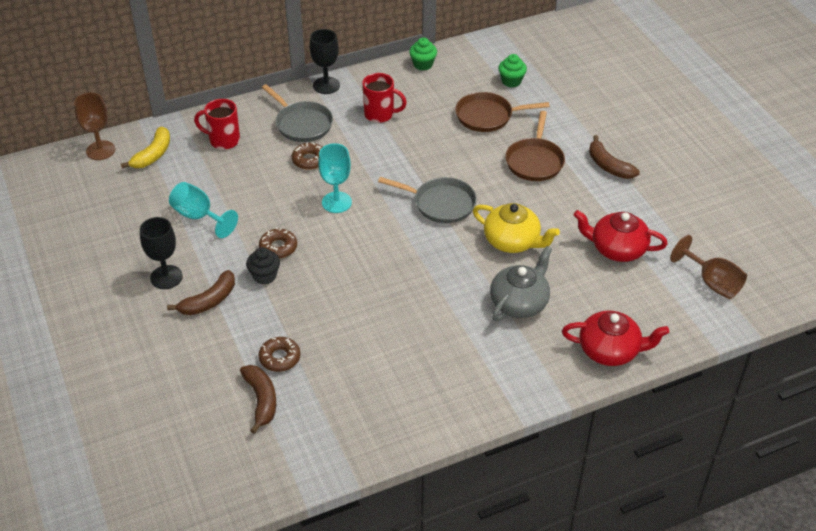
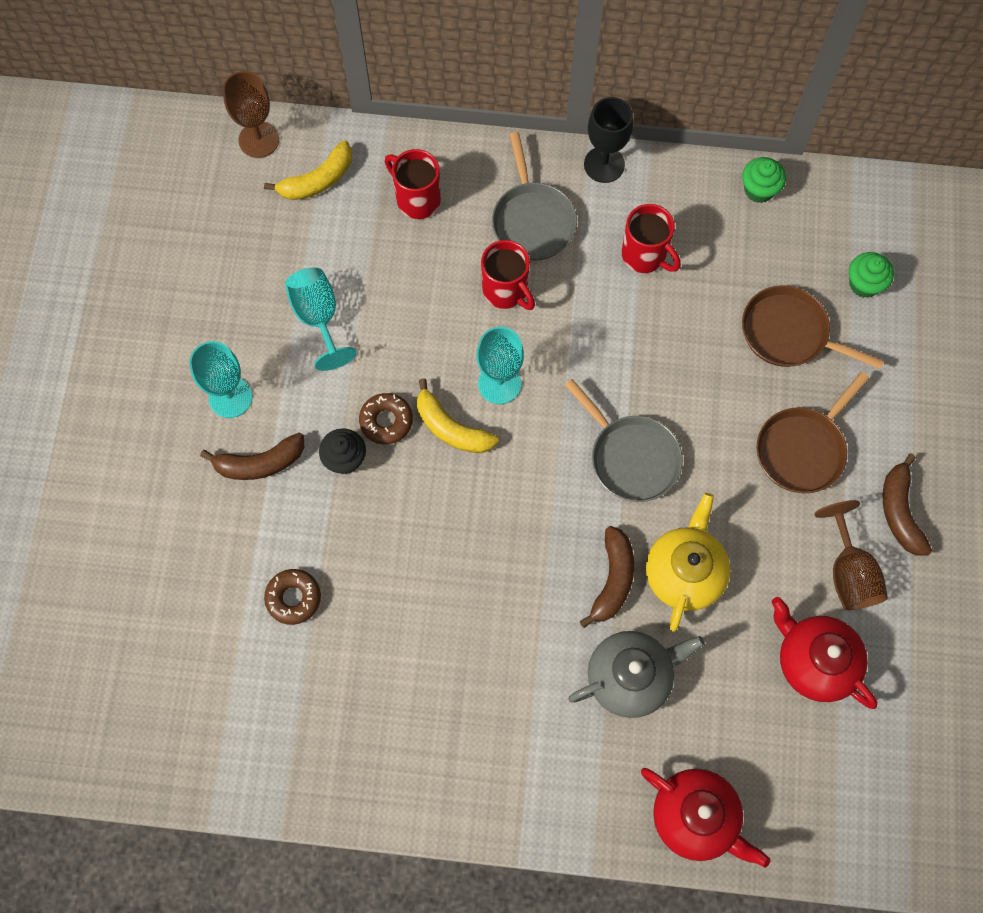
camera: 30 degrees right, 25 degrees up
black goblet [140,217,183,289] -> turquoise goblet [189,341,252,418]
brown banana [240,365,276,434] -> brown banana moved to [580,526,634,628]
brown donut [292,142,322,170] -> red mug [481,240,535,310]
yellow teapot [473,203,560,253] -> yellow teapot turned 135 degrees counterclockwise [646,493,731,632]
brown goblet [670,235,747,299] -> brown goblet moved to [814,500,888,610]
none -> yellow banana [417,379,499,453]

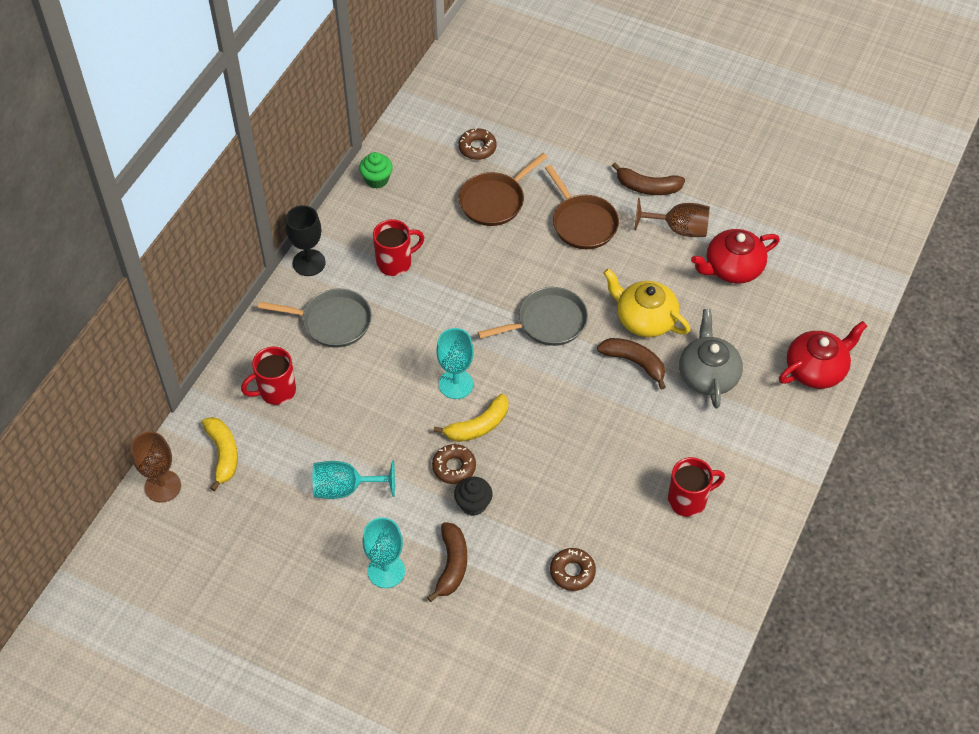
camera: 70 degrees left, 15 degrees down
red mug [481,240,535,310] -> red mug moved to [668,457,725,517]
green cupcake [849,252,894,298] -> brown donut [458,128,496,160]

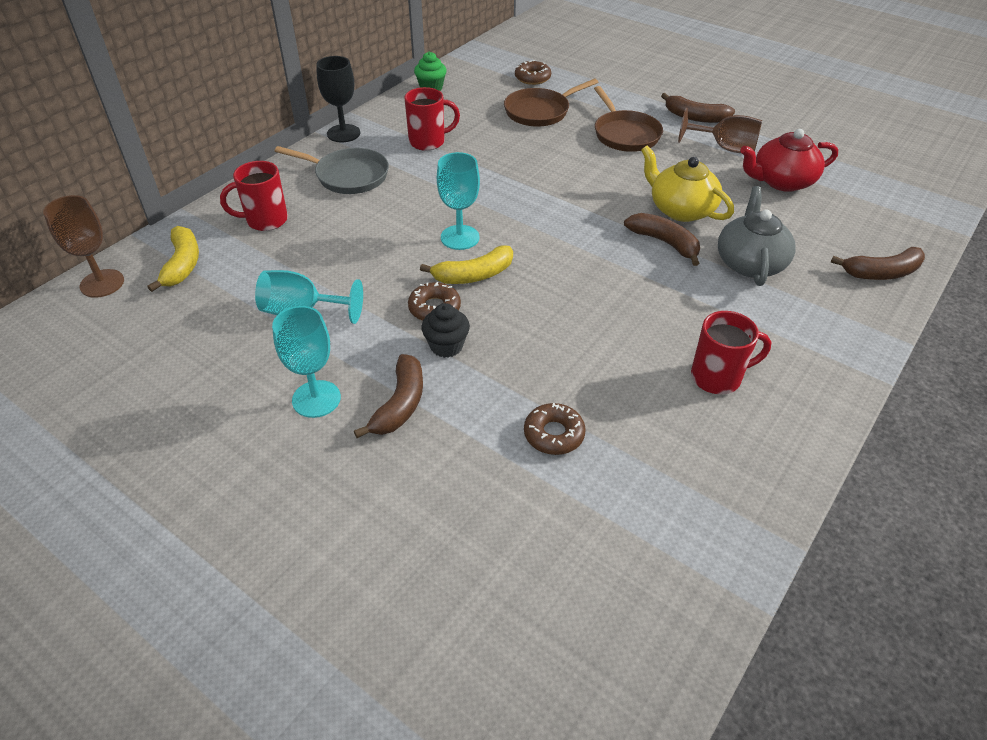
camera: 10 degrees right, 10 degrees down
grey pan [477,287,588,346] -> none
red teapot [779,321,867,389] -> brown banana [830,247,925,280]

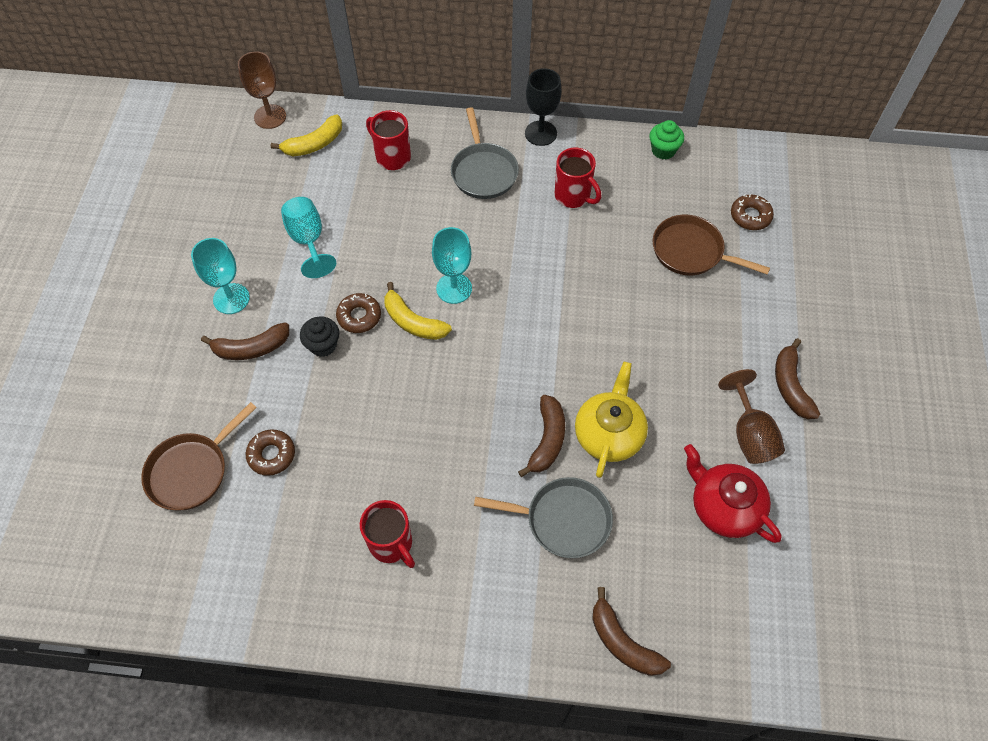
camera: 60 degrees right, 15 degrees up
brown pan [594,86,663,152] -> brown pan moved to [141,402,257,511]
grey teapot [718,186,796,286] -> grey pan [474,477,613,558]

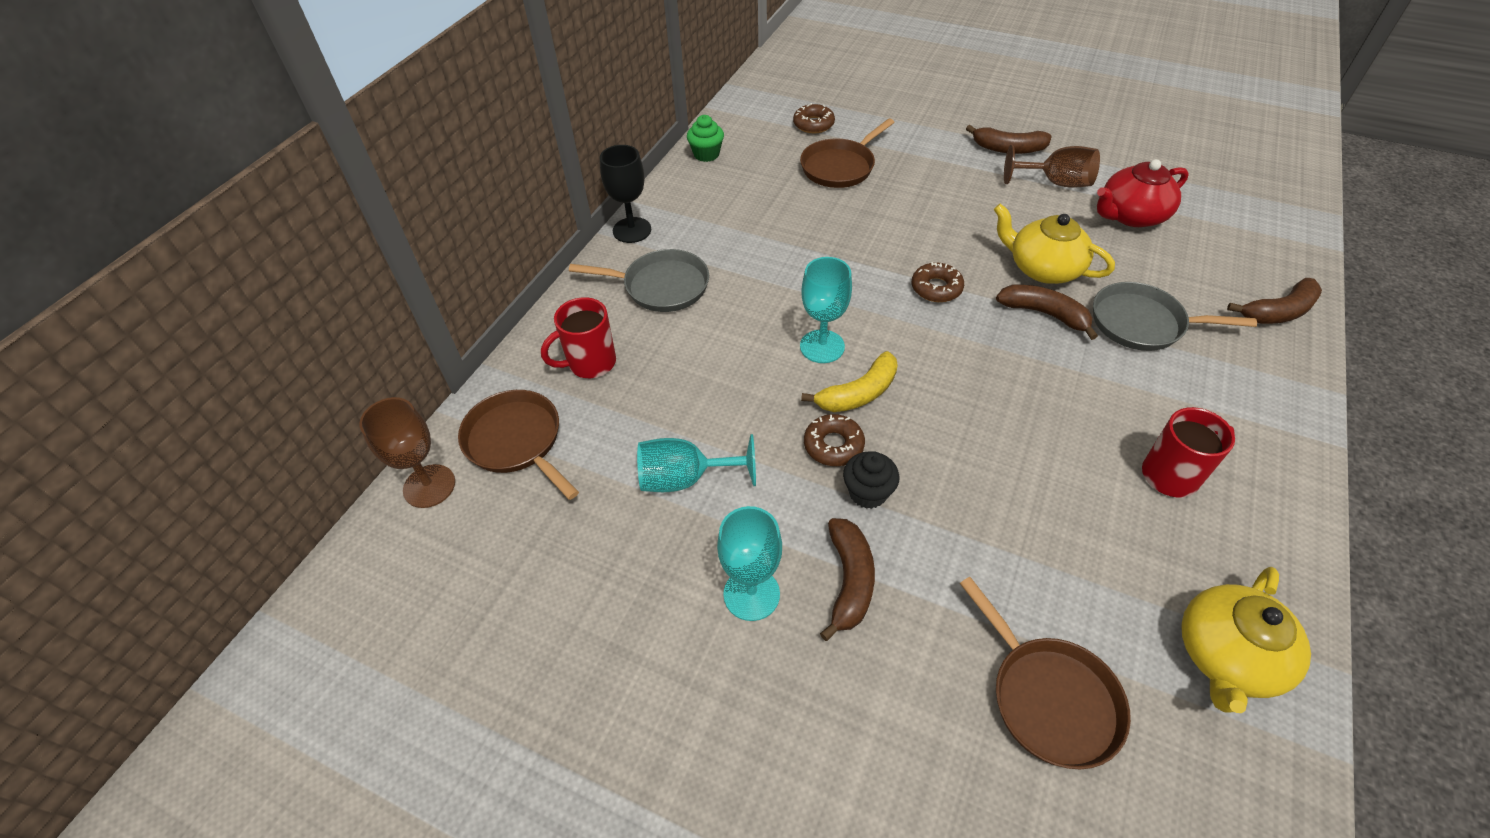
camera: 70 degrees left, 10 degrees down
brown donut [246,430,295,476] -> brown donut moved to [912,262,964,302]
yellow banana [271,115,342,156] -> brown pan [458,390,579,500]
grey pan [474,477,613,558] -> grey pan turned 105 degrees counterclockwise [1093,282,1257,351]
red mug [555,148,601,208] -> none
none -> yellow teapot [1181,567,1311,713]

